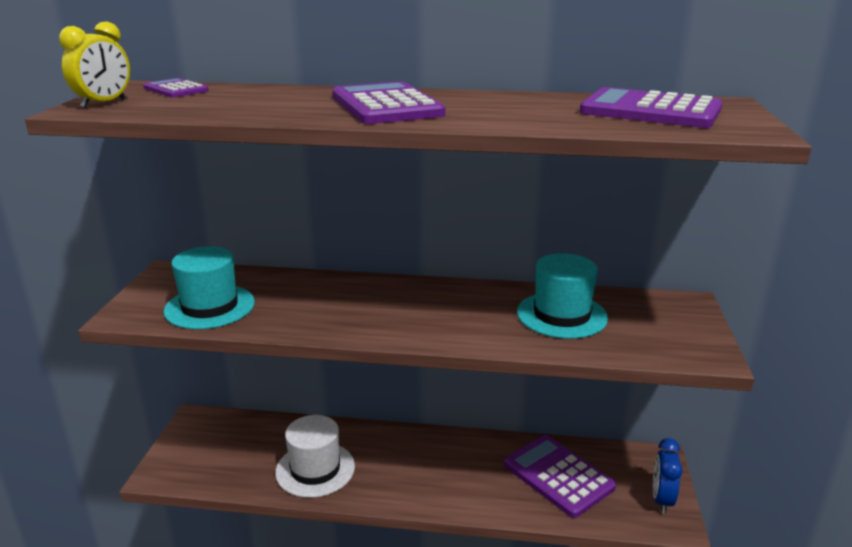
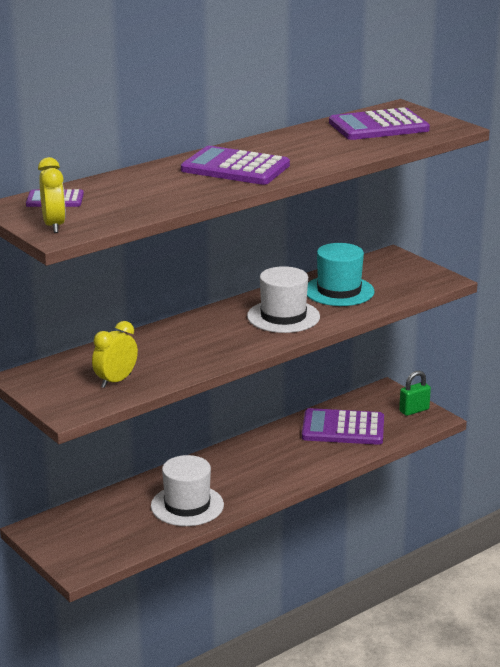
camera: 45 degrees left, 0 degrees up
turquoise hat [164,246,255,329] -> yellow clock [92,321,138,388]
blue clock [653,438,683,514] -> green padlock [399,371,431,416]
none -> white hat [247,266,320,333]

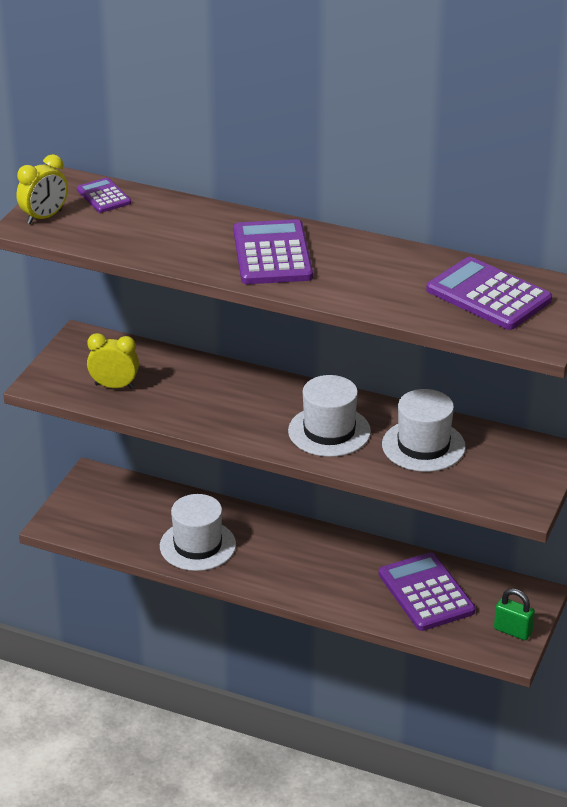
camera: 60 degrees right, 10 degrees up
turquoise hat [307,243,374,306] -> white hat [382,389,466,472]

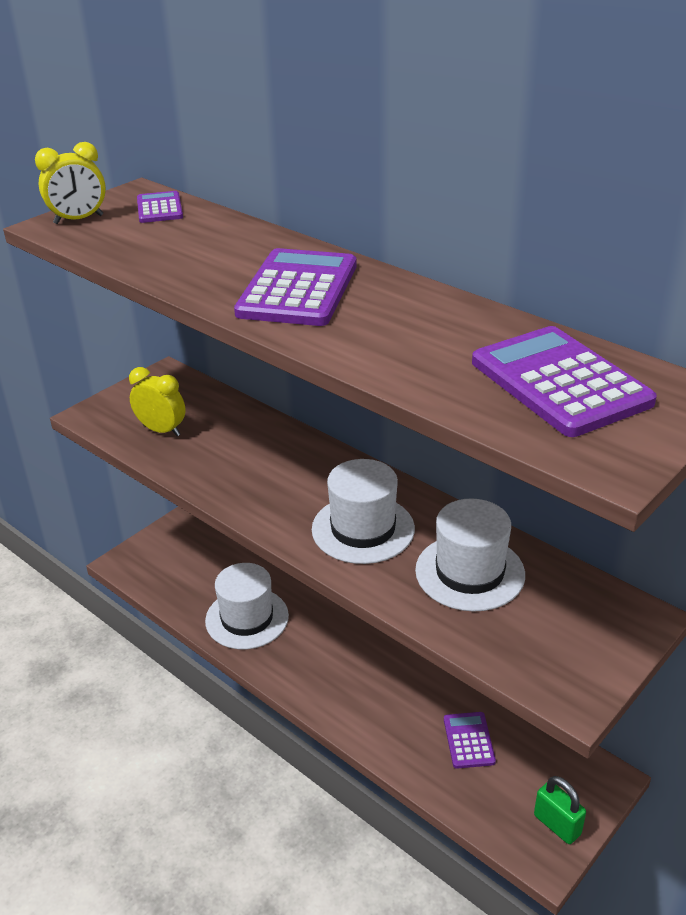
camera: 20 degrees right, 0 degrees up
purple calculator [379,552,476,631] -> purple calculator [444,712,496,769], size x0.54

